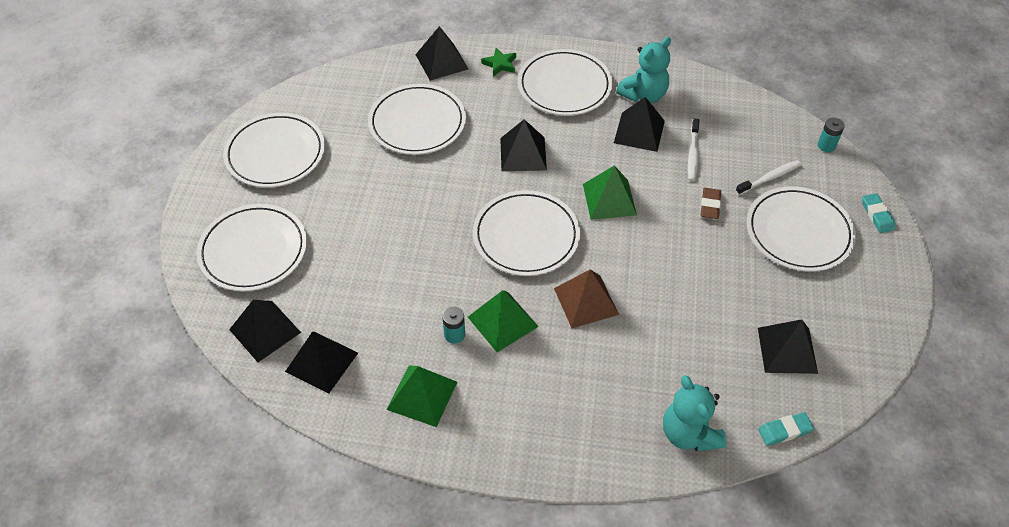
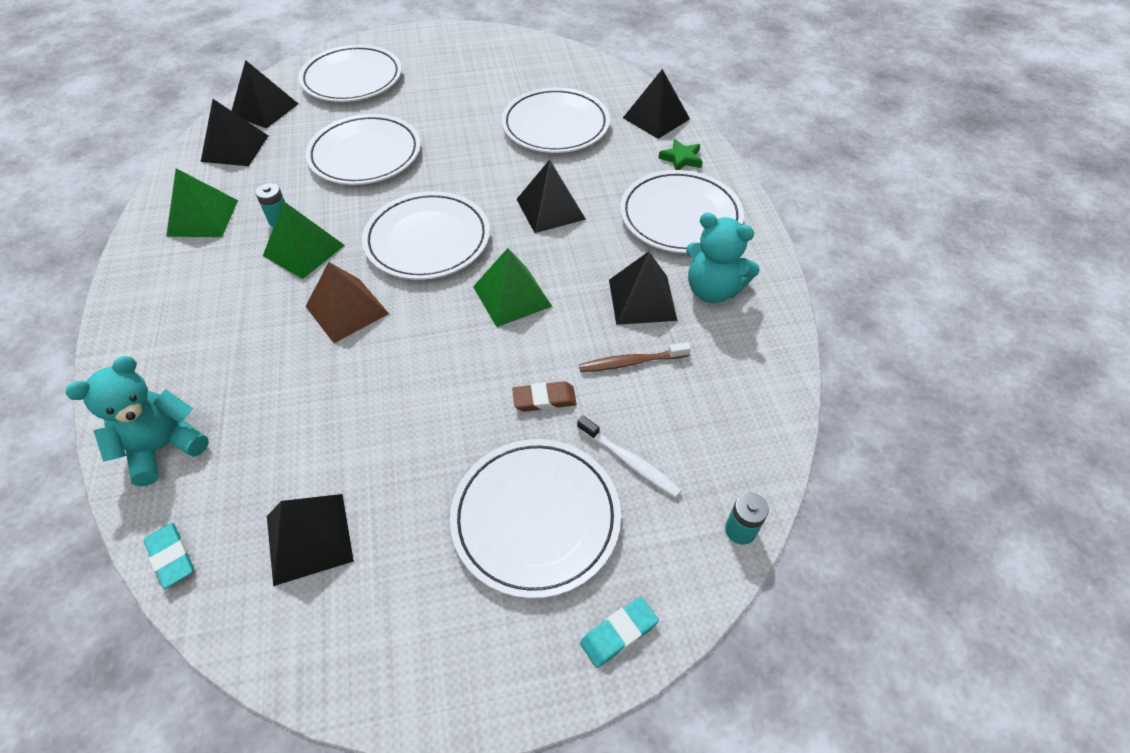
camera: 70 degrees right, 0 degrees up
white plate [223,113,325,188] -> white plate moved to [305,114,421,185]
white toothbrush [688,118,699,181] -> brown toothbrush [579,342,691,372]

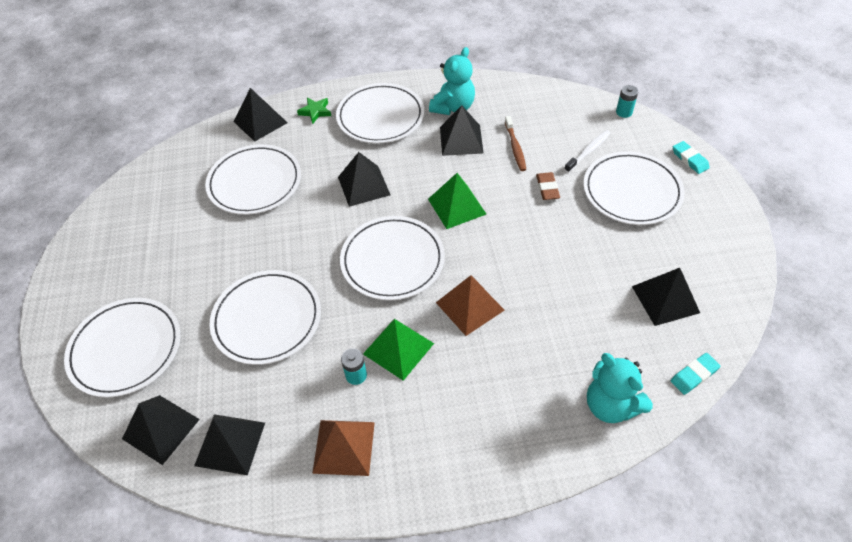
camera: 85 degrees left, 0 degrees up
green pyramid [166,169,238,237] -> brown pyramid [312,420,375,476]

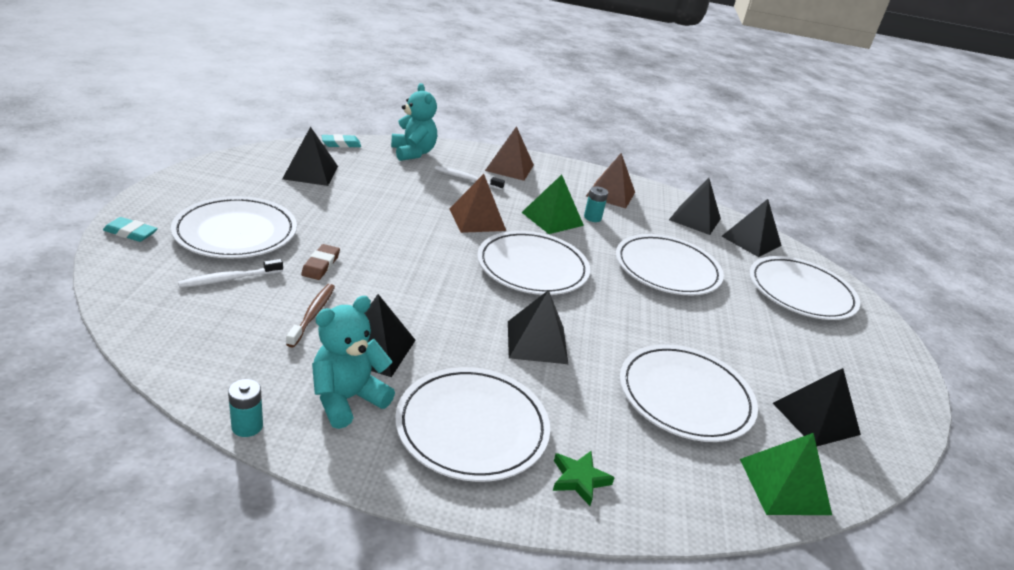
camera: 170 degrees left, 20 degrees down
black pyramid [234,88,288,142] -> black pyramid moved to [773,368,861,446]
green pyramid [428,173,486,229] -> green pyramid moved to [740,433,832,515]
turquoise battery [616,85,638,118] -> turquoise battery moved to [228,379,263,437]
turquoise eraser [673,141,710,174] -> turquoise eraser turned 60 degrees counterclockwise [103,217,158,242]
none -> white toothbrush [434,166,505,190]
none -> brown pyramid [485,126,534,181]

